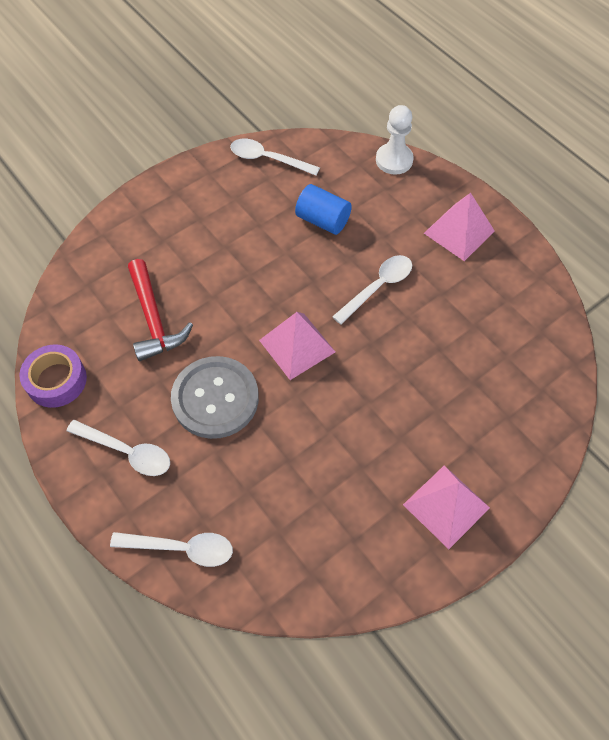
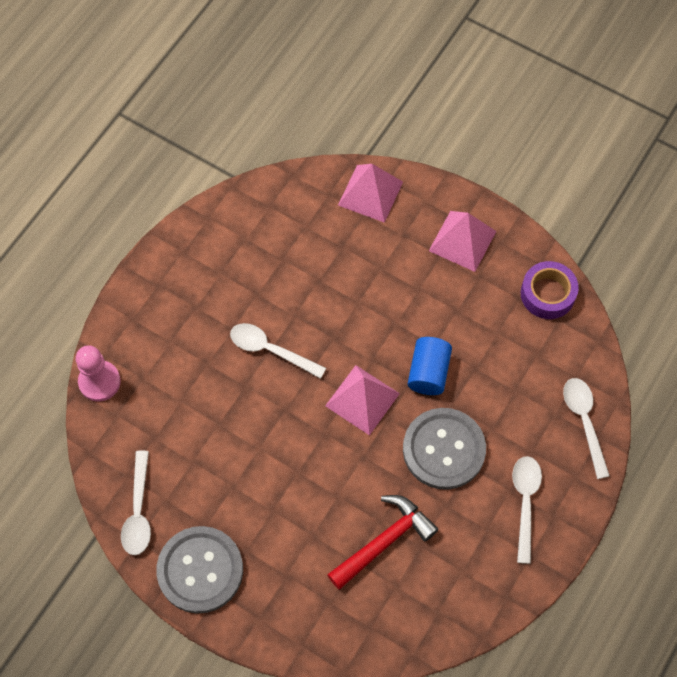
camera: 110 degrees left, 5 degrees up
purple tape [19,344,87,408] -> purple tape moved to [521,261,579,319]
blue cylinder [295,184,352,235] -> blue cylinder moved to [408,337,452,395]
white pawn [376,105,414,175] -> pink pawn [76,345,121,401]
pink pyramid [424,193,495,261] -> pink pyramid moved to [338,164,403,223]
none -> grey button [156,526,243,614]

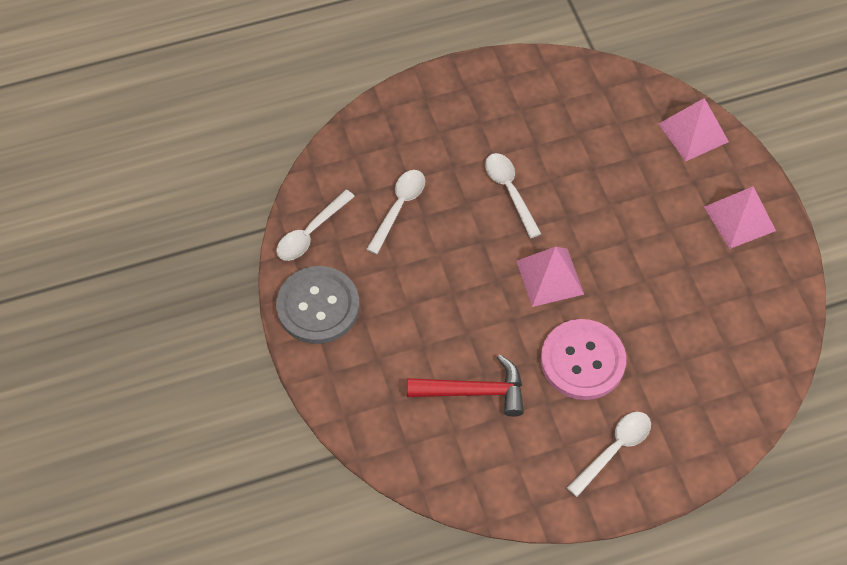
camera: 40 degrees right, 5 degrees down
pink pawn [76,345,121,401] -> none
grey button [403,408,486,490] -> pink button [541,319,626,400]
blue cylinder [408,337,452,395] -> none
purple tape [521,261,579,319] -> none
white spoon [563,378,610,479] -> white spoon moved to [366,170,425,254]

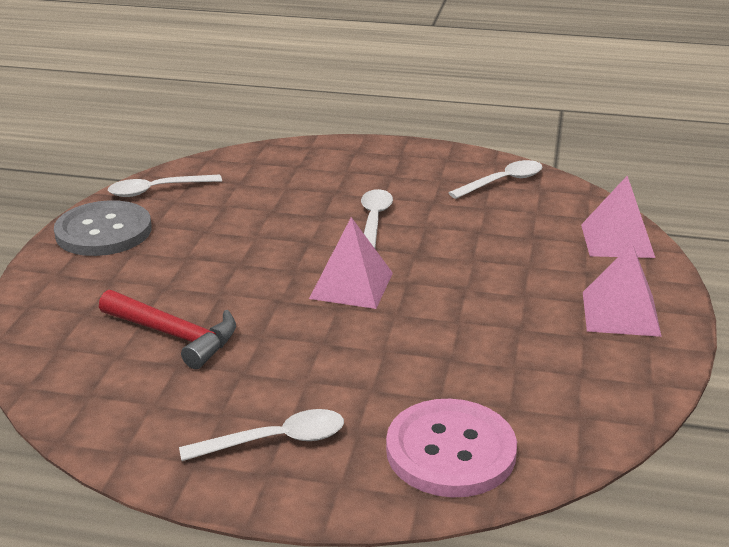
camera: 30 degrees right, 30 degrees down
white spoon [366,170,425,254] -> white spoon moved to [449,160,542,199]
pink button [541,319,626,400] -> pink button moved to [386,399,517,497]

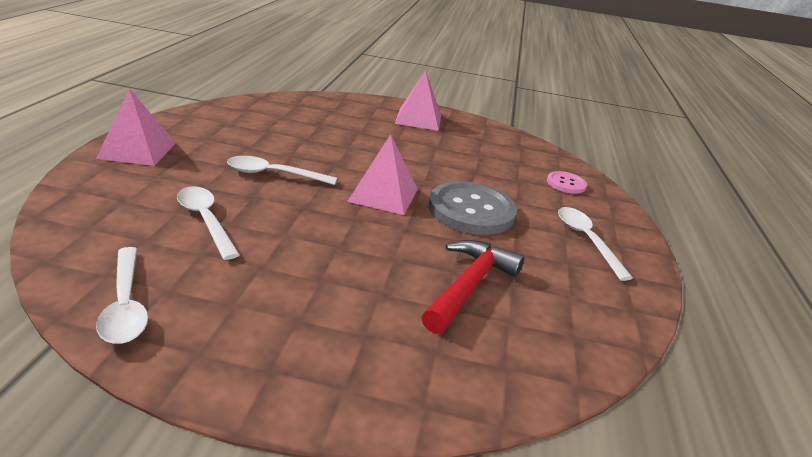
camera: 95 degrees left, 0 degrees up
grey button [54,200,152,256] -> grey button moved to [429,181,517,235]
pink button [386,399,517,497] -> pink button [547,171,587,194], size x0.51
white spoon [449,160,542,199] -> white spoon moved to [177,186,240,260]
pink pyramid [581,176,655,258] -> pink pyramid moved to [96,89,176,166]

